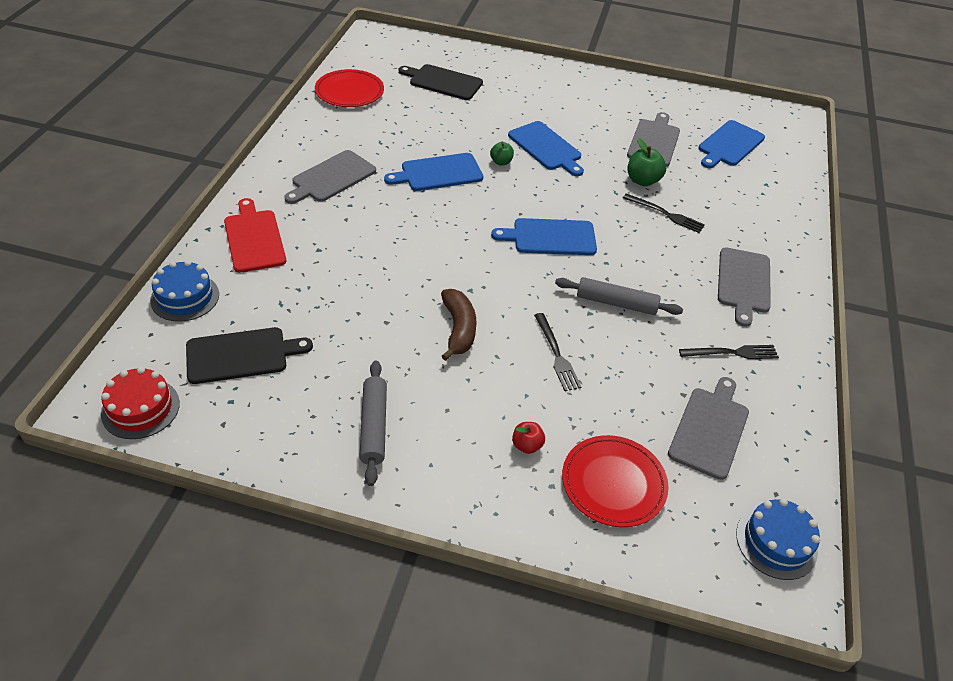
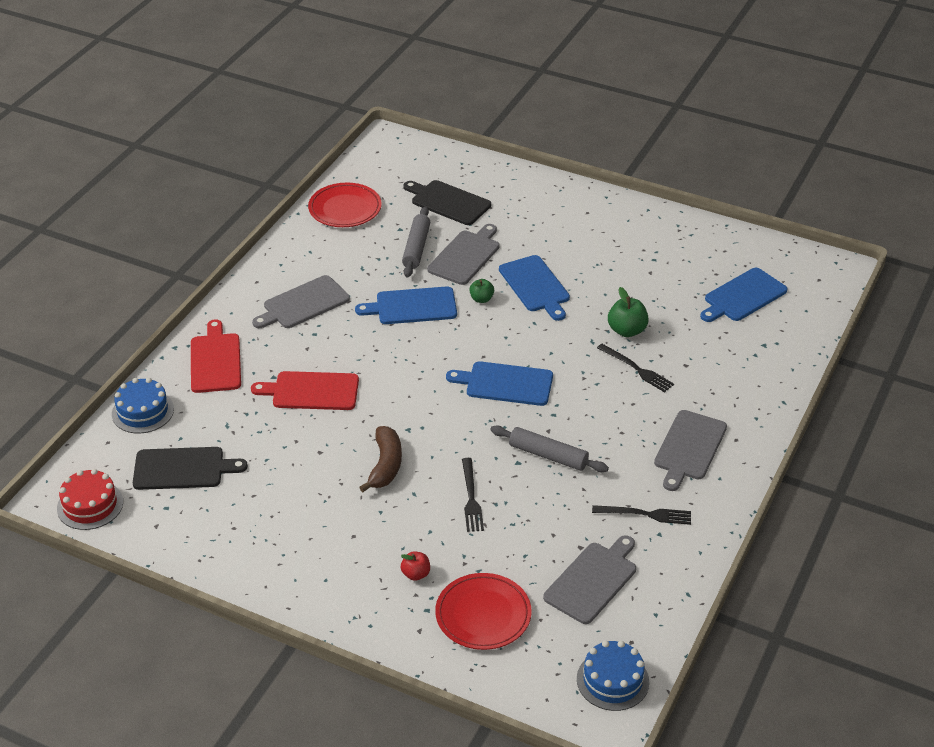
camera: 15 degrees right, 5 degrees down
grey rolling pin [359,361,387,486] -> grey rolling pin moved to [402,207,430,277]
grey cutting board [627,112,680,167] -> grey cutting board moved to [427,224,500,285]
none -> red cutting board [251,371,359,410]

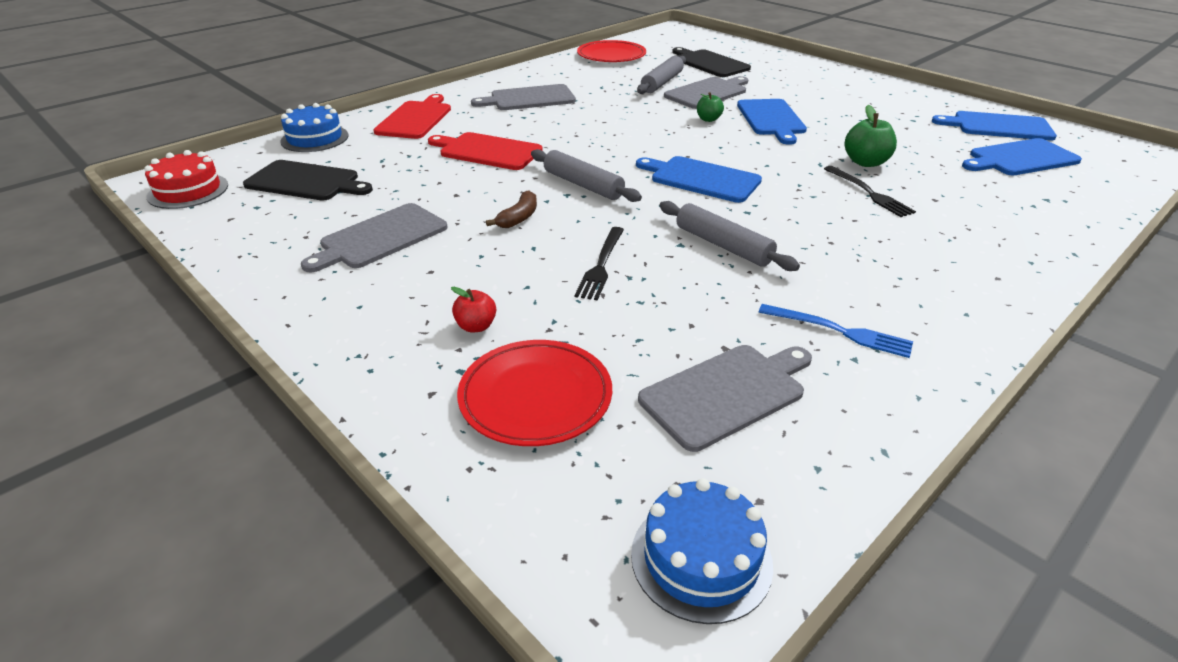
camera: 20 degrees right, 5 degrees down
blue cutting board [355,286,457,324] -> blue cutting board moved to [932,111,1057,141]
brown banana [359,426,402,492] -> brown banana [486,190,537,228], size x0.66
black fork [592,505,691,525] -> blue fork [759,304,913,358]
grey cutting board [654,410,727,491] -> grey cutting board moved to [301,203,448,273]
none -> grey rolling pin [531,149,642,202]

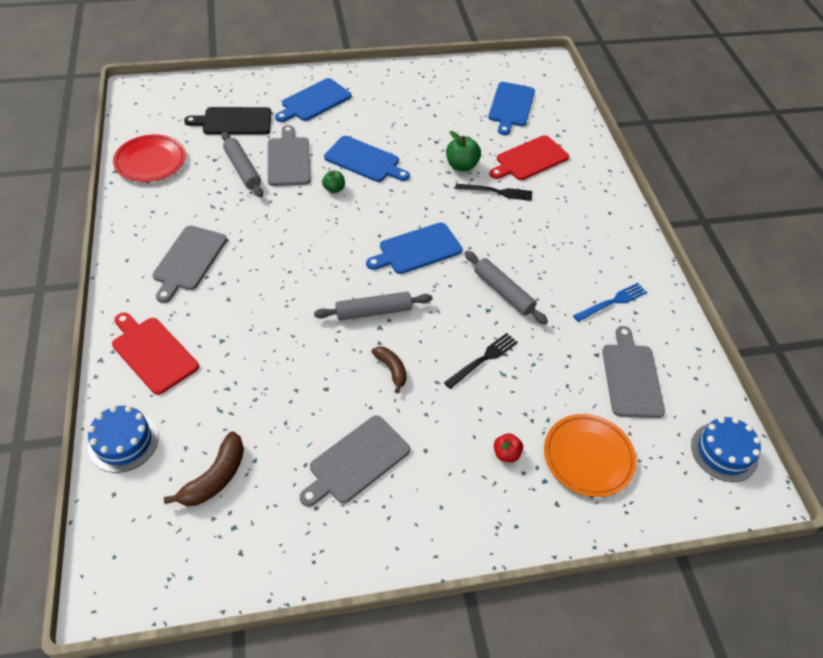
camera: 60 degrees left, 15 degrees up
red cake [144,150,228,209] -> none
black cutting board [243,160,373,201] -> brown banana [164,431,244,506]
grey cutting board [301,203,448,273] -> grey cutting board turned 60 degrees clockwise [300,415,410,507]
red cutting board [428,132,543,170] -> red cutting board moved to [489,135,569,180]
red plate [457,340,612,446] -> orange plate [544,414,637,497]
black fork [575,227,624,301] -> black fork turned 90 degrees counterclockwise [444,333,518,389]
grey rolling pin [659,201,800,271] -> grey rolling pin turned 60 degrees clockwise [465,251,548,325]
blue cutting board [932,111,1057,141] -> blue cutting board moved to [275,78,351,122]

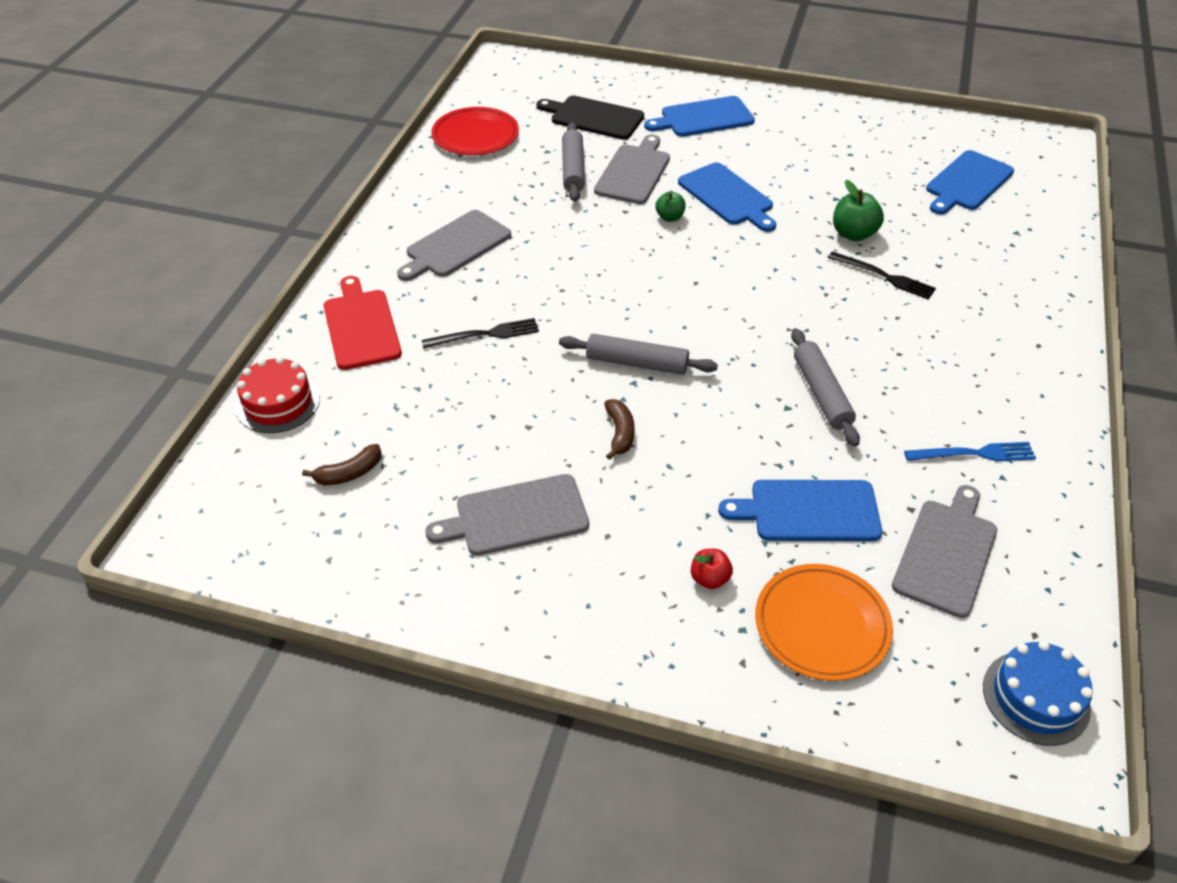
camera: 30 degrees right, 5 degrees down
blue cake [88,406,158,473] -> red cake [236,357,320,433]
brown banana [164,431,244,506] -> brown banana [302,444,382,486], size x0.66
blue cutting board [366,222,462,274] -> blue cutting board moved to [718,480,882,541]
black fork [444,333,518,389] -> black fork moved to [422,318,539,349]
red cutting board [489,135,569,180] -> none

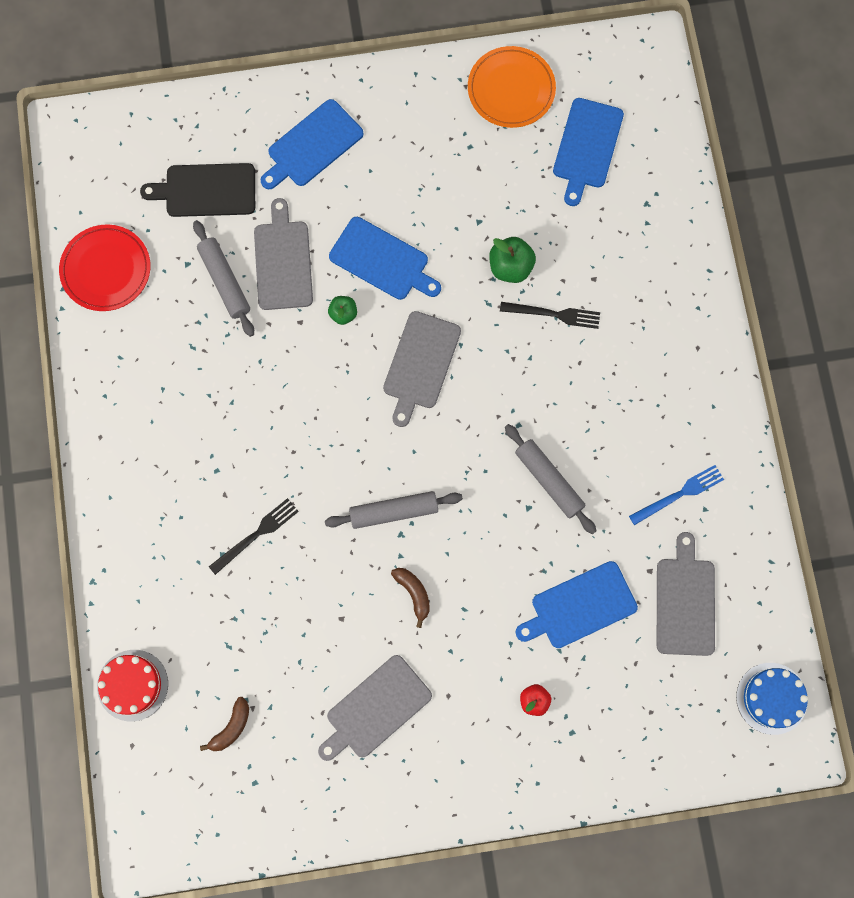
camera: 25 degrees left, 30 degrees up
red cutting board [324,276,402,370] -> none
grey cutting board [397,210,511,281] -> grey cutting board moved to [383,311,461,427]
orange plate [755,564,893,681] -> orange plate moved to [468,46,556,128]

